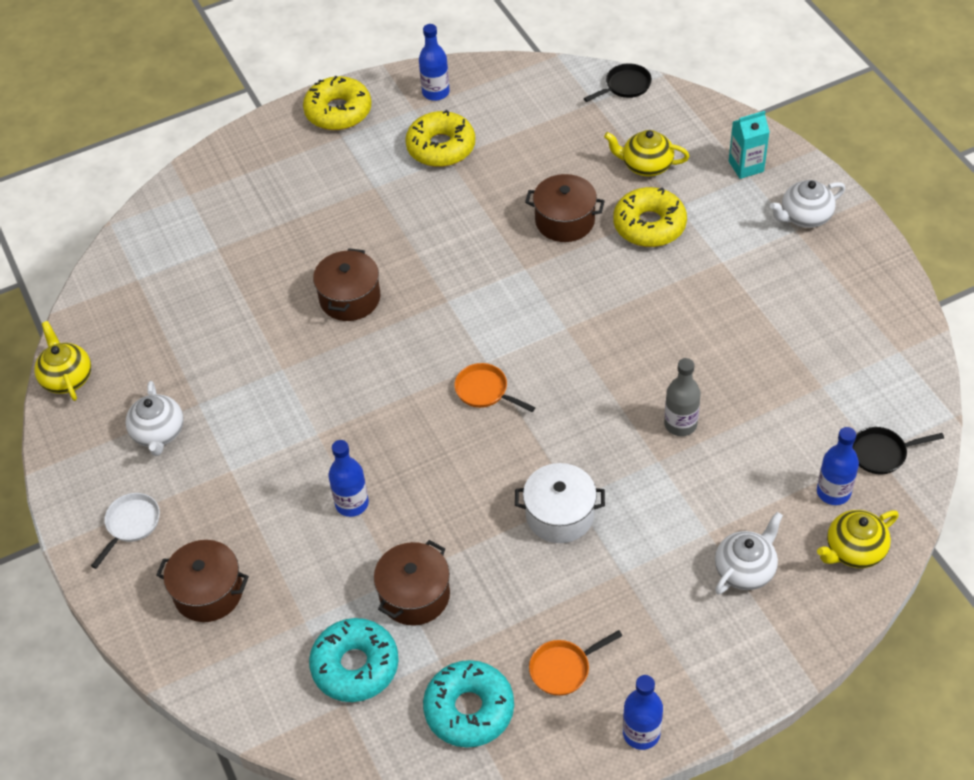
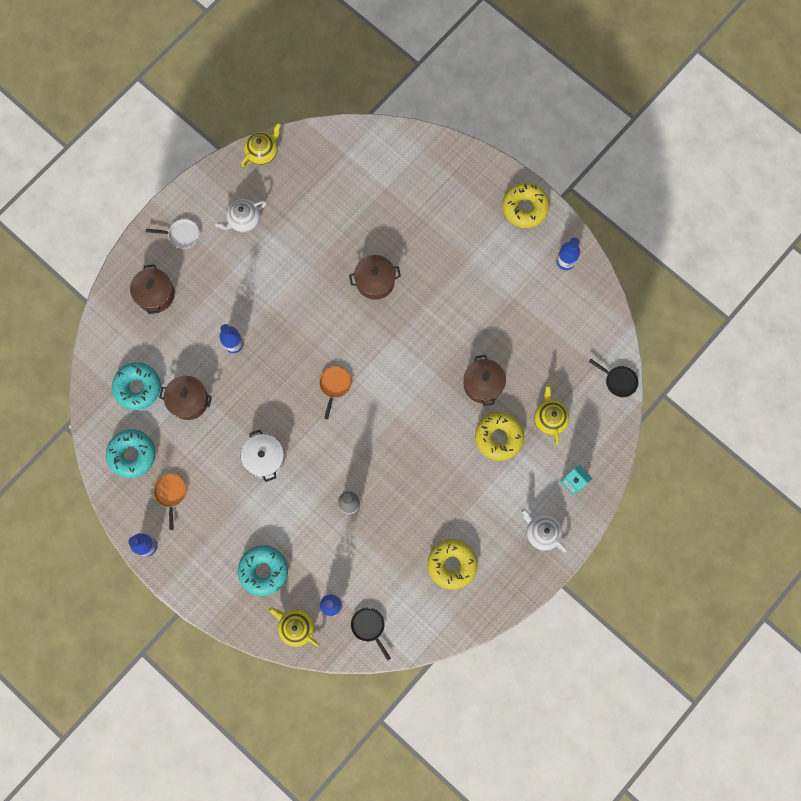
camera: 65 degrees right, 25 degrees up
yellow donut [405,110,475,167] -> yellow donut moved to [427,539,478,590]
orange pan [529,630,622,696] -> orange pan turned 45 degrees clockwise [154,474,186,530]
white teapot [715,512,783,594] -> turquoise donut [238,545,288,596]

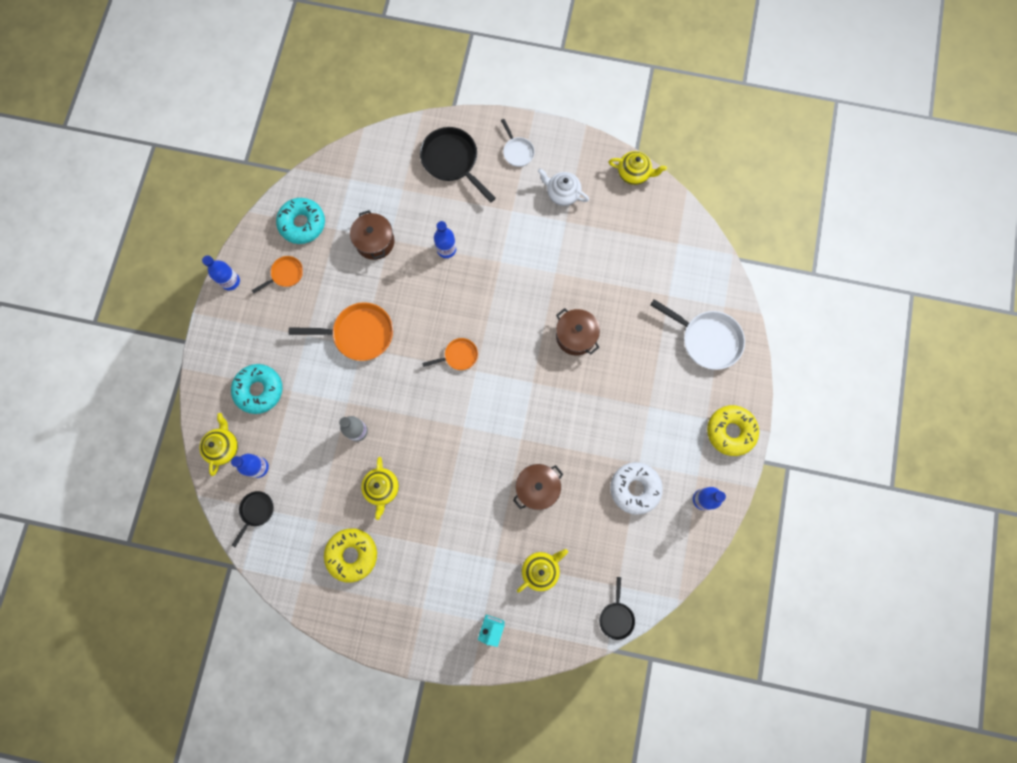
camera: 60 degrees right, 0 degrees up
turquoise donut [112,362,161,410] -> none
brown pot [130,264,175,314] -> black pan [420,127,496,203]
white pot [241,430,285,482] -> orange pan [289,302,393,361]
yellow donut [475,412,524,461] -> none
white teapot [522,509,567,552] -> none
none -> yellow teapot [361,457,399,520]
none -> white donut [610,462,663,515]
none -> white pan [650,299,745,370]

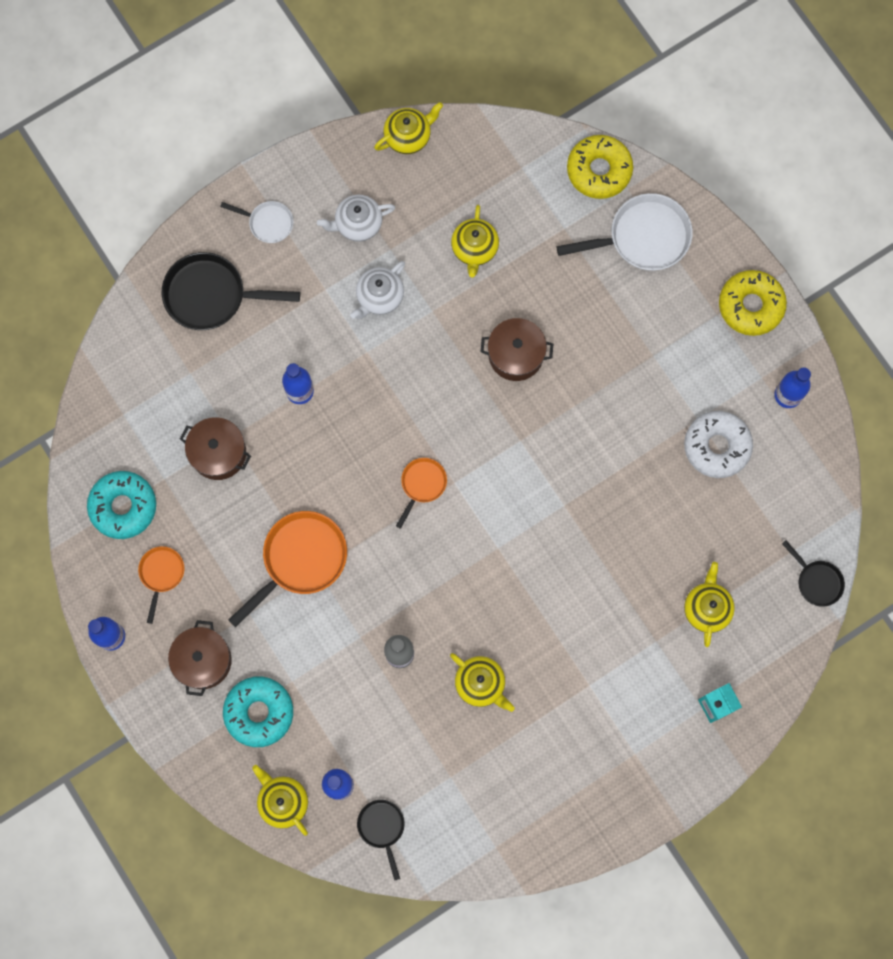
camera: 45 degrees left, 0 degrees up
yellow donut [324,528,377,583] -> yellow donut moved to [567,135,633,199]
brown pot [513,464,563,510] -> brown pot moved to [168,620,232,696]
none -> white teapot [350,261,405,319]
none -> yellow teapot [451,205,499,277]

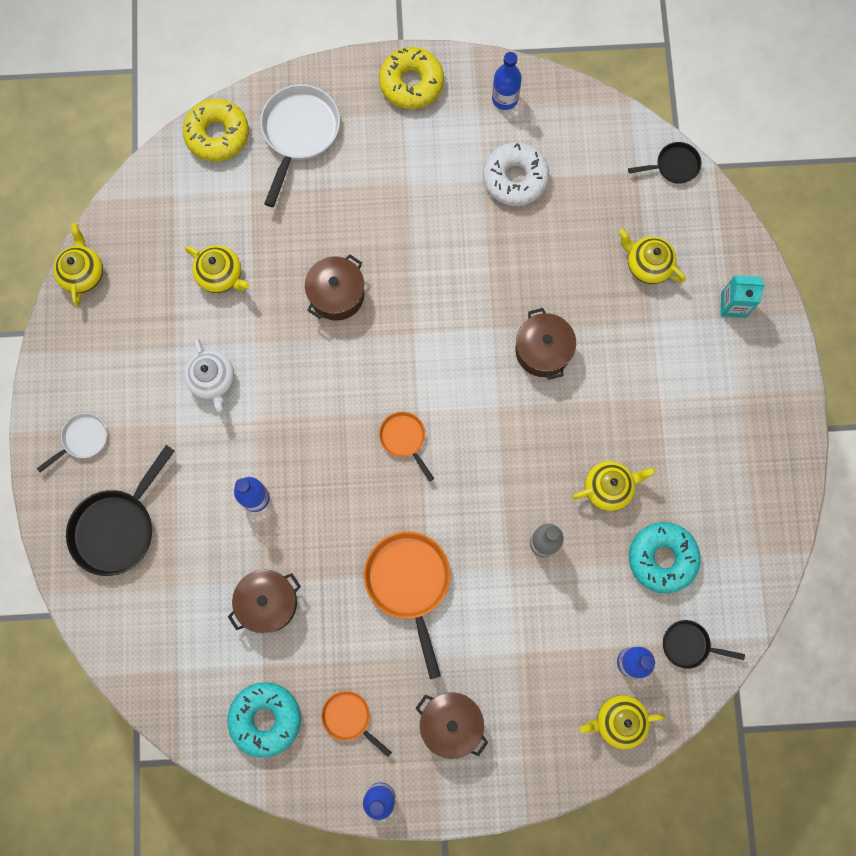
camera: 60 degrees left, 0 degrees up
turquoise donut [223,677,293,747] -> turquoise donut moved to [629,522,701,594]
white teapot [317,195,395,242] -> none
none -> brown pot [515,308,576,380]

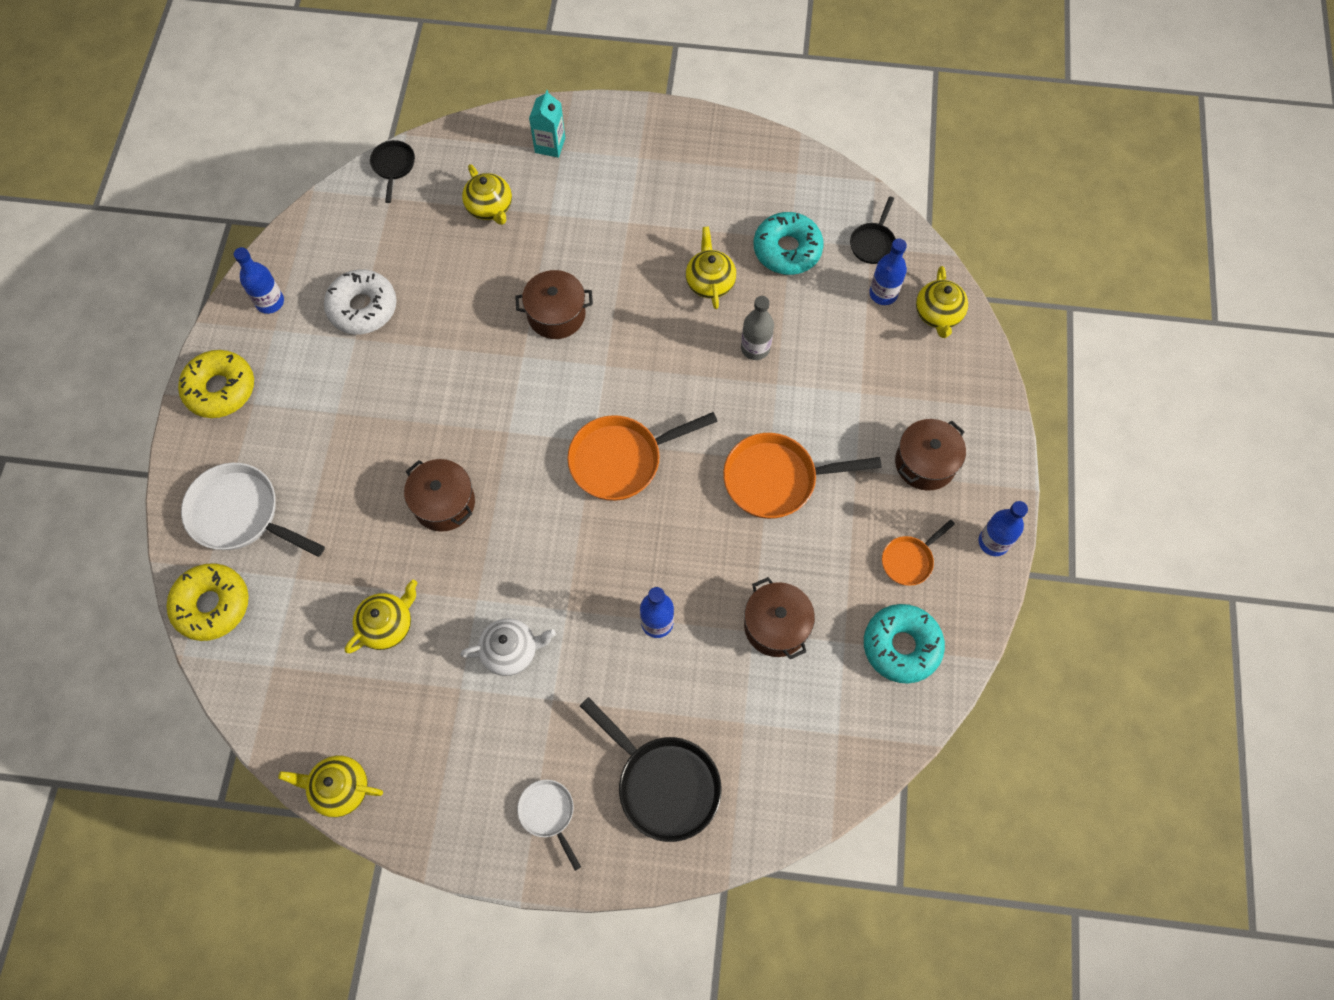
camera: 80 degrees left, 10 degrees down
orange pan [379,412,434,482] -> orange pan [567,412,718,501], size x1.82
yellow teapot [619,229,686,284] -> yellow teapot turned 75 degrees counterclockwise [462,164,512,225]

